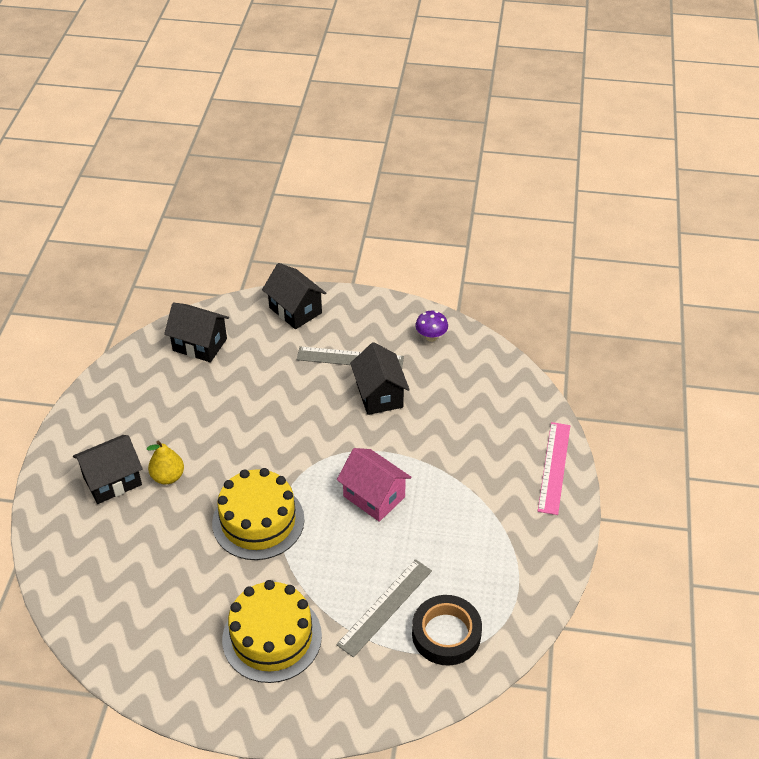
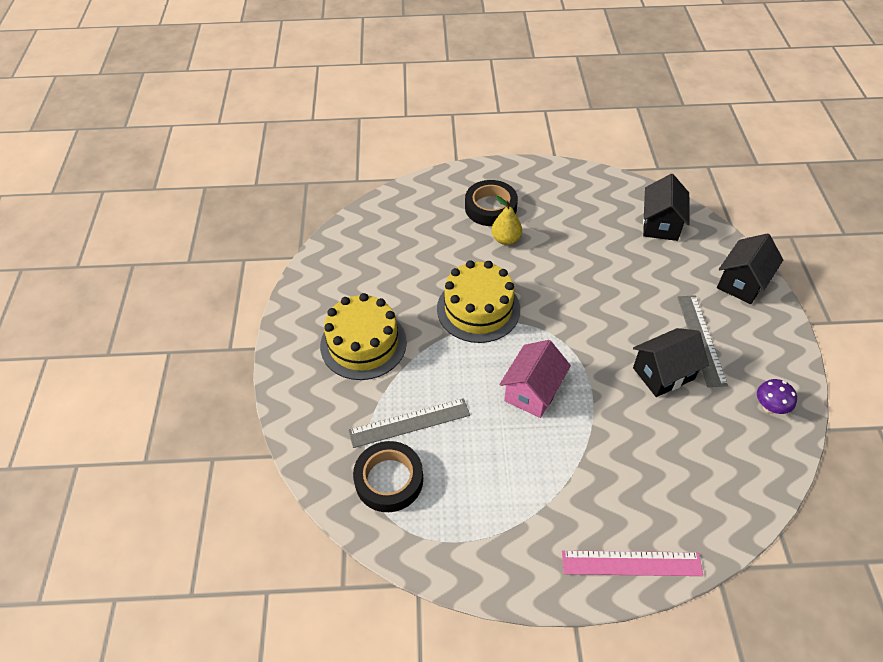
camera: 80 degrees right, 5 degrees up
black house [73,435,143,504] -> black tape [465,180,518,226]
grey ruler [336,559,432,657] -> grey ruler turned 45 degrees counterclockwise [348,398,470,448]

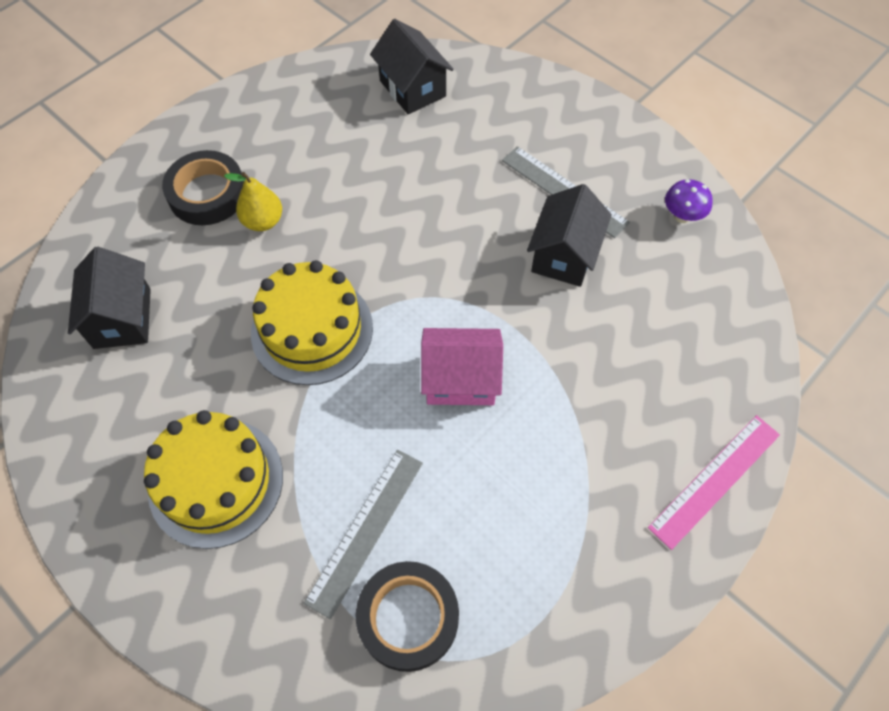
camera: 45 degrees left, 10 degrees up
pink house [499,340,571,418] -> pink house turned 75 degrees counterclockwise [421,328,503,405]
black house [717,233,783,304] -> black house moved to [68,247,151,349]

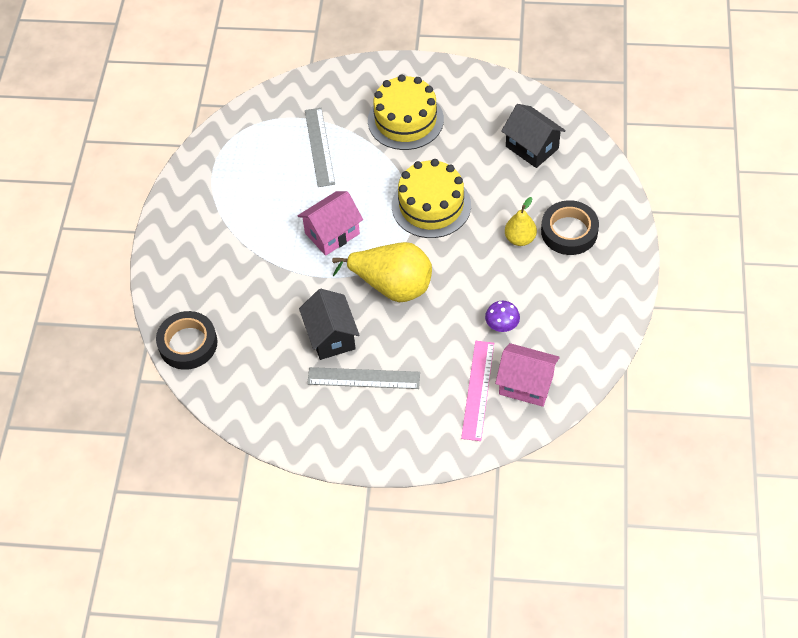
camera: 145 degrees right, 5 degrees down
black tape [355,561,459,672] -> black tape moved to [156,311,217,370]
black house [370,19,454,114] -> pink house [495,343,560,407]
pink ruler [648,415,780,550] -> pink ruler moved to [461,341,494,441]
purple mushroom [665,179,713,223] -> purple mushroom moved to [485,301,520,332]
none -> yellow pear [332,242,432,302]

